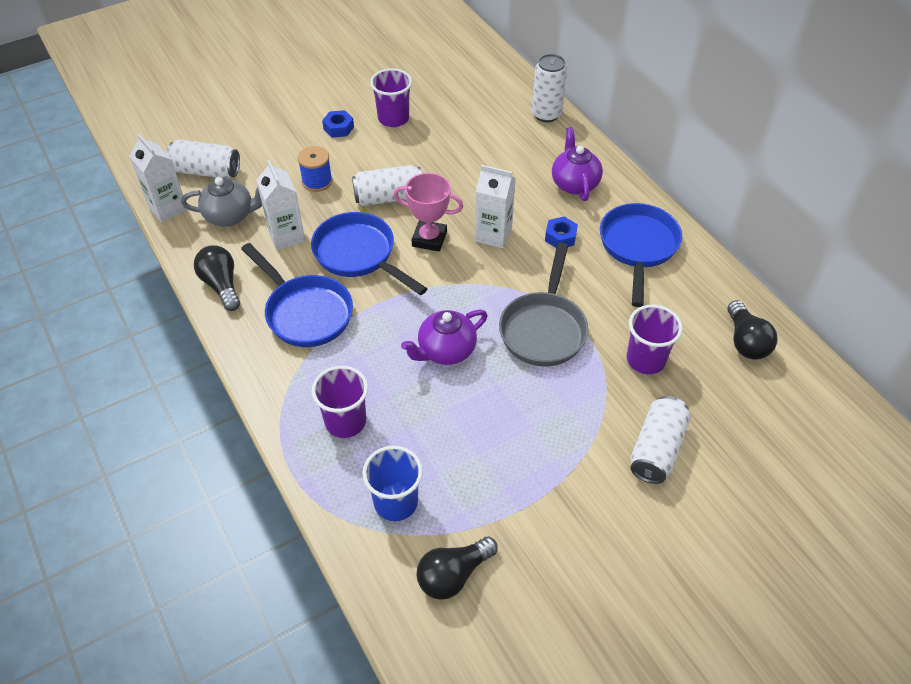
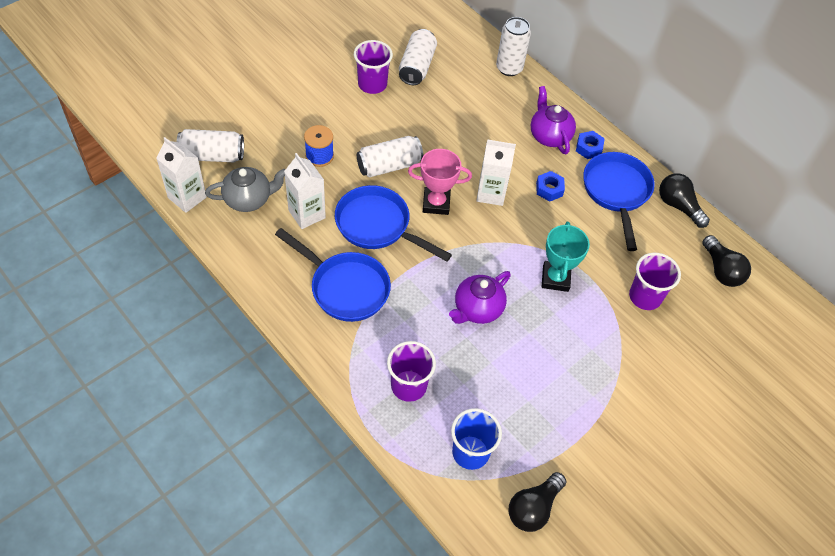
camera: 15 degrees left, 5 degrees up
black light bulb [194,245,240,311] -> black light bulb moved to [659,173,710,228]
blue nut [322,110,354,138] -> blue nut moved to [576,131,605,159]
grey pan [499,243,588,366] -> turquoise trophy [542,222,590,292]
white can [630,396,691,484] -> white can moved to [399,29,437,85]

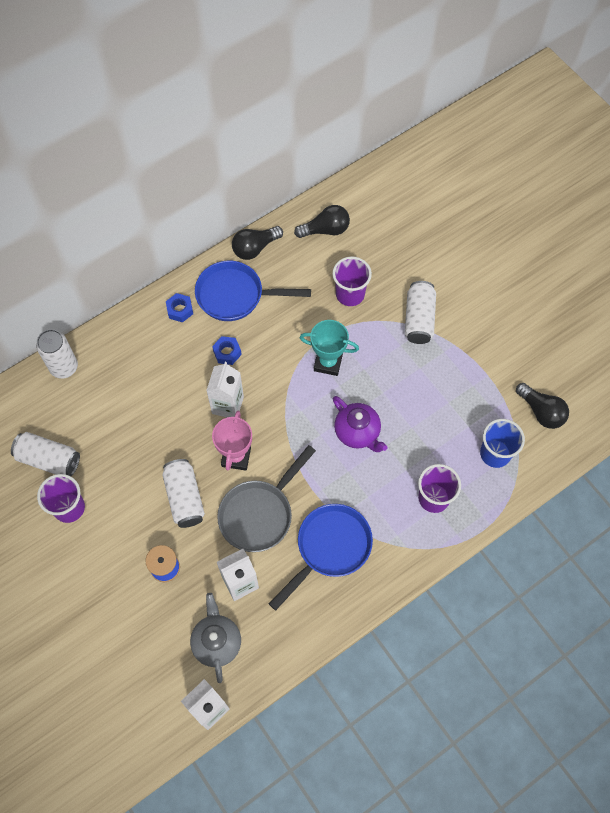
camera: 80 degrees left, 10 degrees up
white can [177,129,244,162] -> white can moved to [405,281,436,344]
blue pan [335,185,452,261] -> grey pan [217,445,316,552]
purple teapot [531,86,576,154] -> none

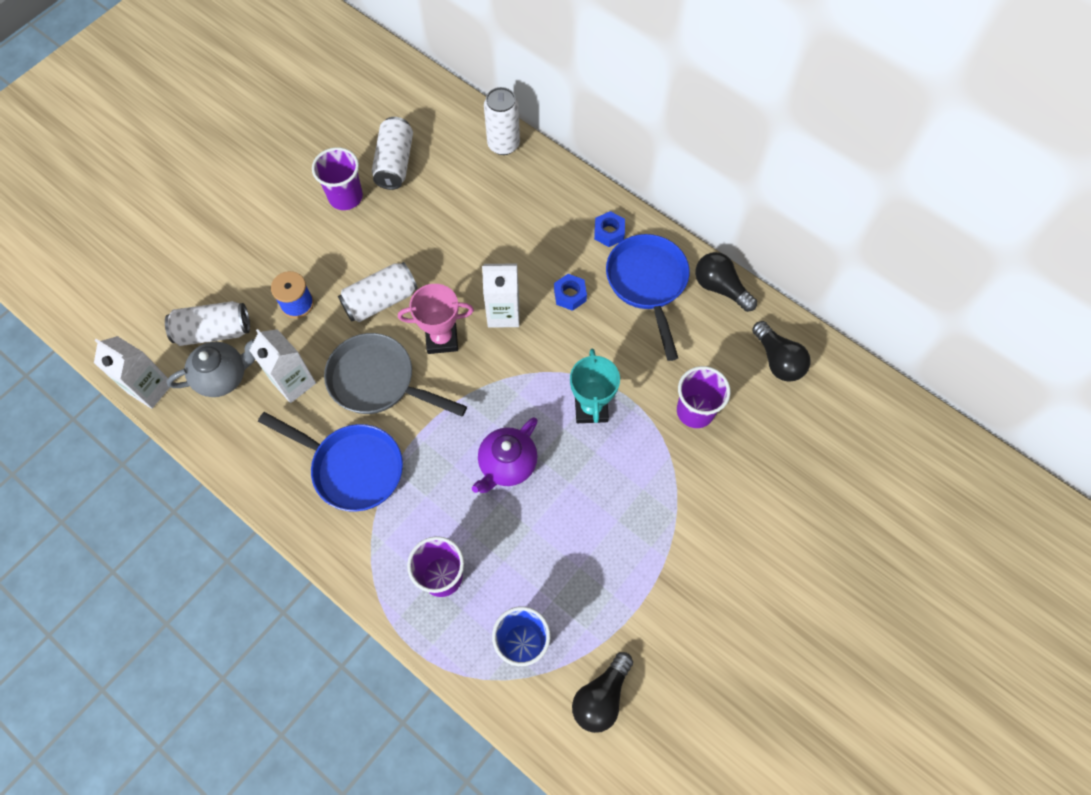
camera: 75 degrees right, 0 degrees up
white can [405,281,436,344] -> white can moved to [165,301,250,346]

